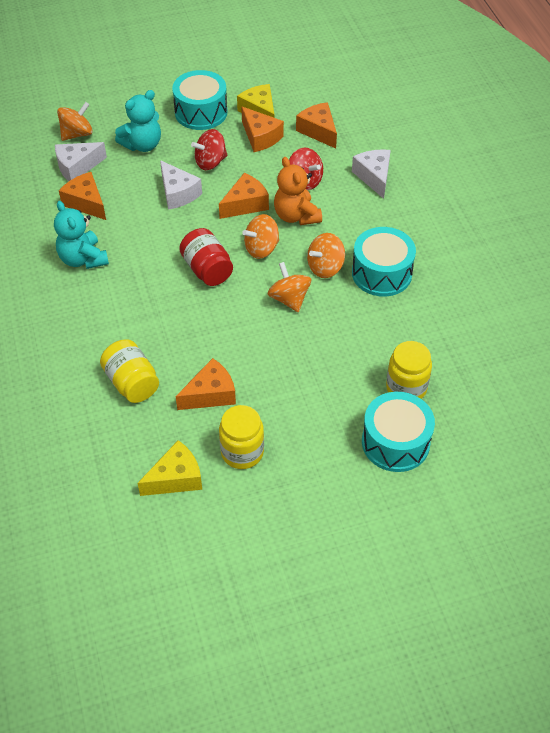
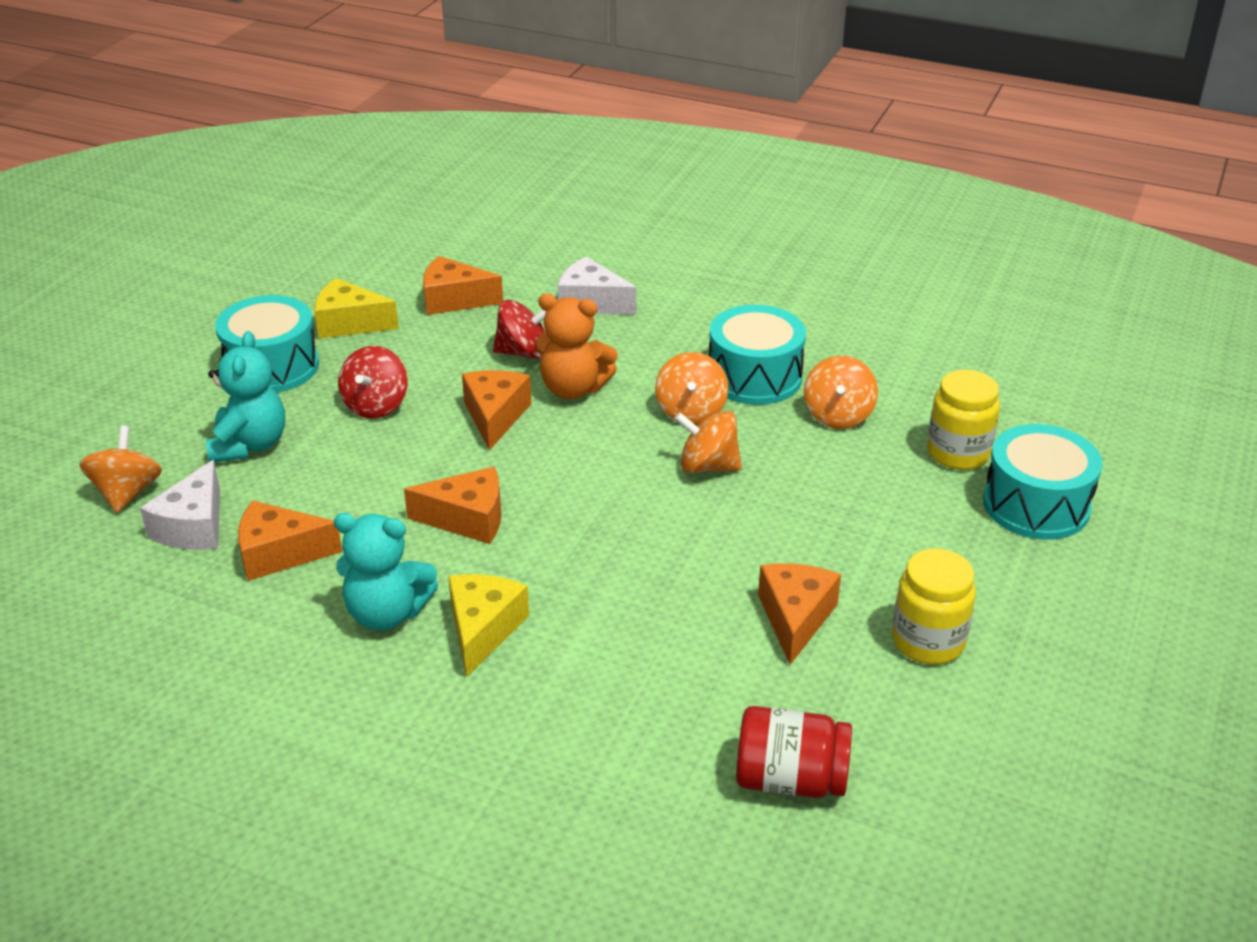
camera: 50 degrees left, 15 degrees down
yellow jar [100,339,159,403] -> none
yellow cheese [137,440,202,496] -> yellow cheese moved to [448,574,529,677]
white cheese [160,160,202,210] -> none
red jar [179,228,233,286] -> red jar moved to [736,706,852,798]
orange cheese [241,107,284,152] -> orange cheese moved to [404,467,501,544]
orange spinning top [242,214,279,259] -> orange spinning top moved to [804,356,878,429]

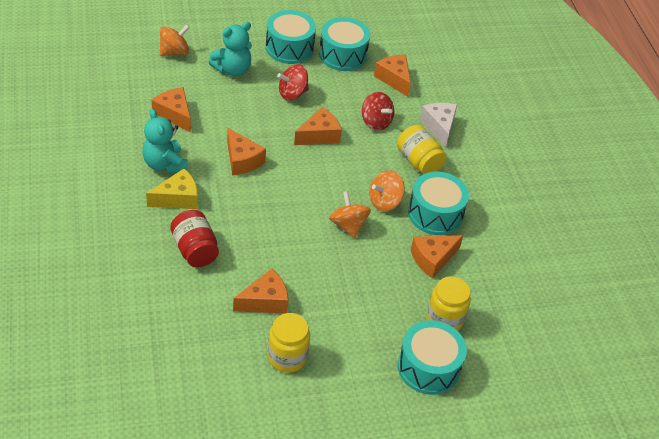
camera: 50 degrees right, 10 degrees up
white cheese [140,460,220,550] -> none
yellow cheese [314,278,399,338] -> turquoise drum [319,17,370,71]
orange teddy bear [535,293,618,399] -> none
red jar [736,706,852,798] -> red jar moved to [170,210,219,267]
orange spinning top [804,356,878,429] -> orange cheese [411,235,463,279]
none -> yellow jar [397,125,446,174]

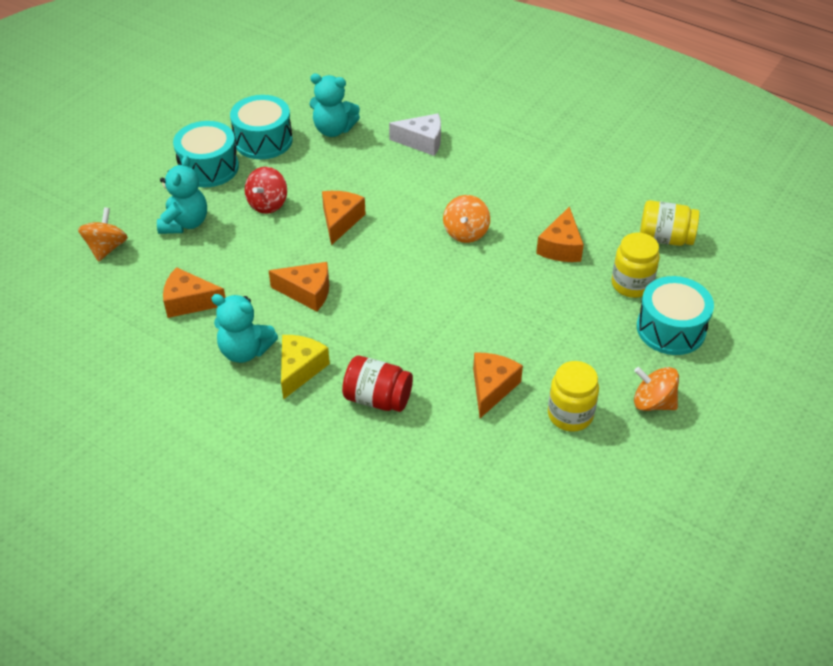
camera: 40 degrees left, 0 degrees up
orange spinning top [329,191,371,238] -> orange spinning top moved to [634,367,679,411]
red spinning top [362,92,394,131] -> none
orange cheese [374,55,411,97] -> turquoise teddy bear [309,74,360,137]
yellow jar [397,125,446,174] -> yellow jar moved to [640,200,700,246]
turquoise drum [408,172,469,235] -> none
white cheese [420,103,457,147] -> white cheese turned 150 degrees clockwise [389,113,441,156]

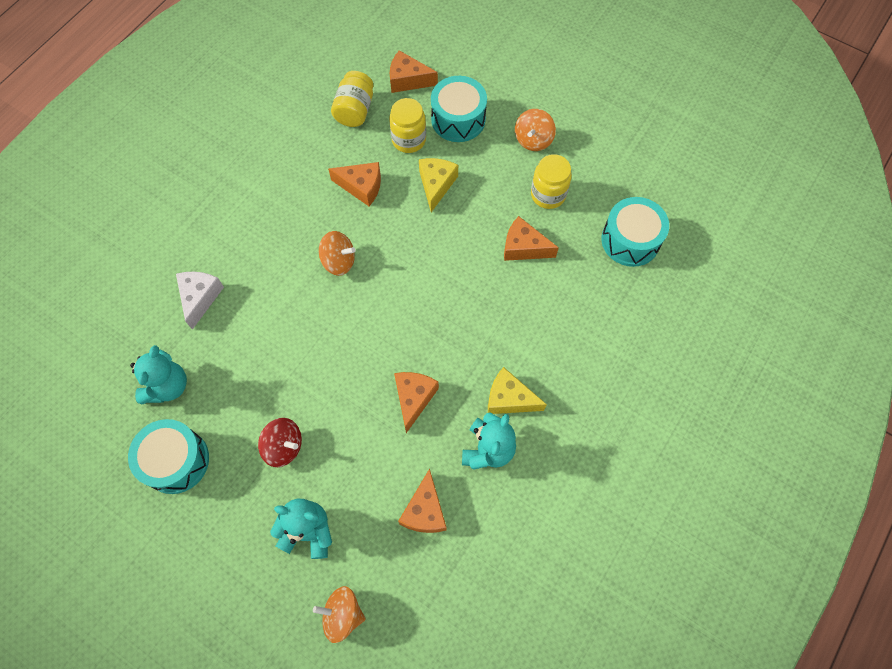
camera: 90 degrees left, 20 degrees up
turquoise drum [173,121,239,187] -> turquoise drum moved to [601,197,669,267]
orange cheese [322,191,366,245] -> orange cheese moved to [389,50,438,93]
red jar [342,356,413,412] -> none
none -> yellow cheese [419,158,458,212]

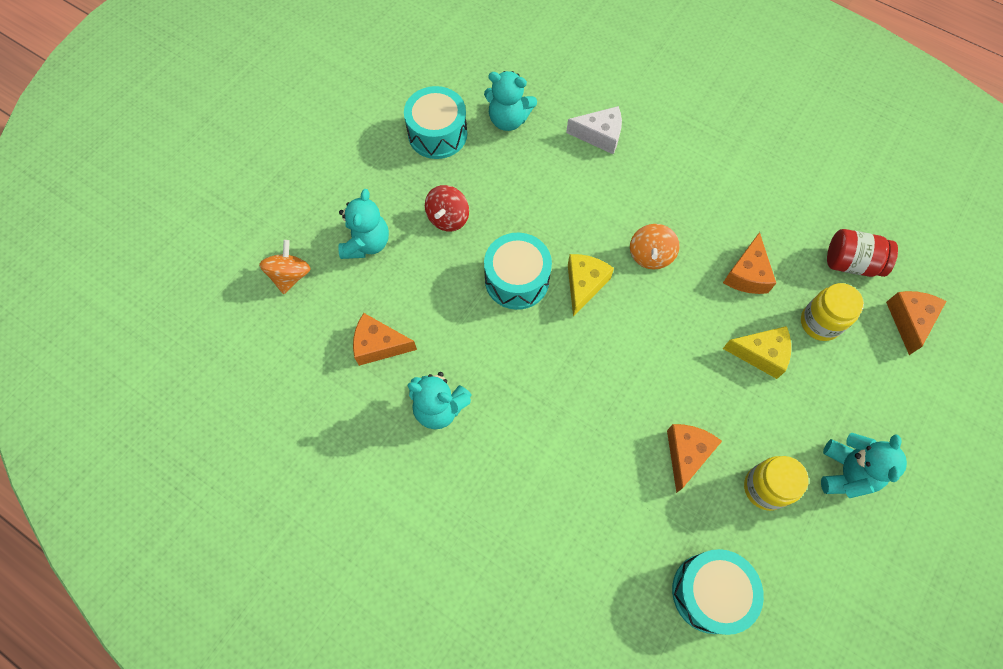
camera: 90 degrees right, 0 degrees up
yellow jar [331,71,373,127] -> red jar [827,229,898,277]
orange cheese [394,372,439,433] -> none
turquoise drum [431,76,487,142] -> turquoise drum moved to [484,233,552,310]
yellow cheese [488,367,547,414] -> yellow cheese moved to [568,254,614,317]
orange spinning top [515,109,556,151] -> turquoise teddy bear [821,433,907,498]

